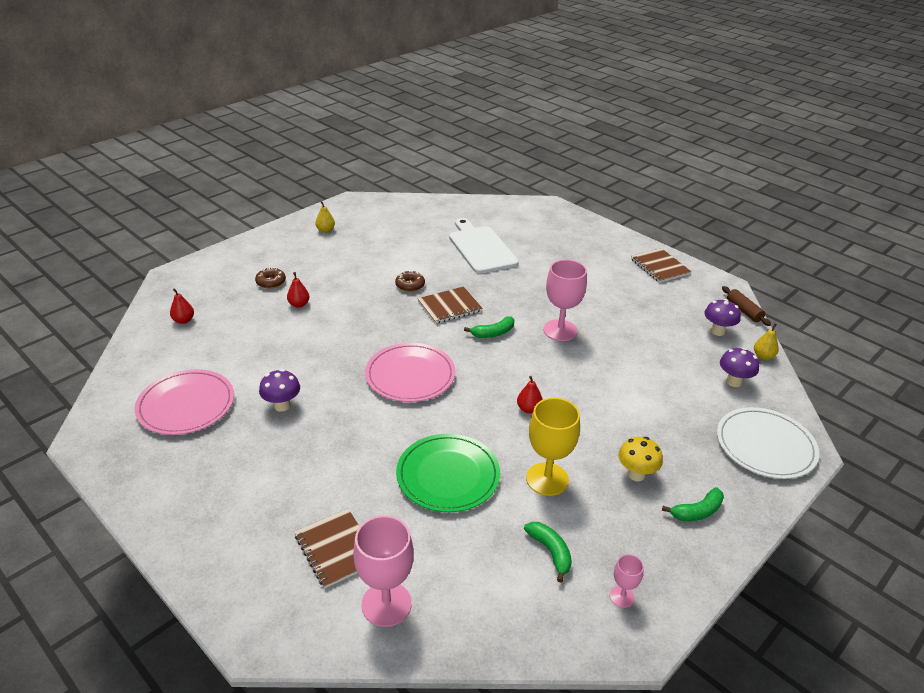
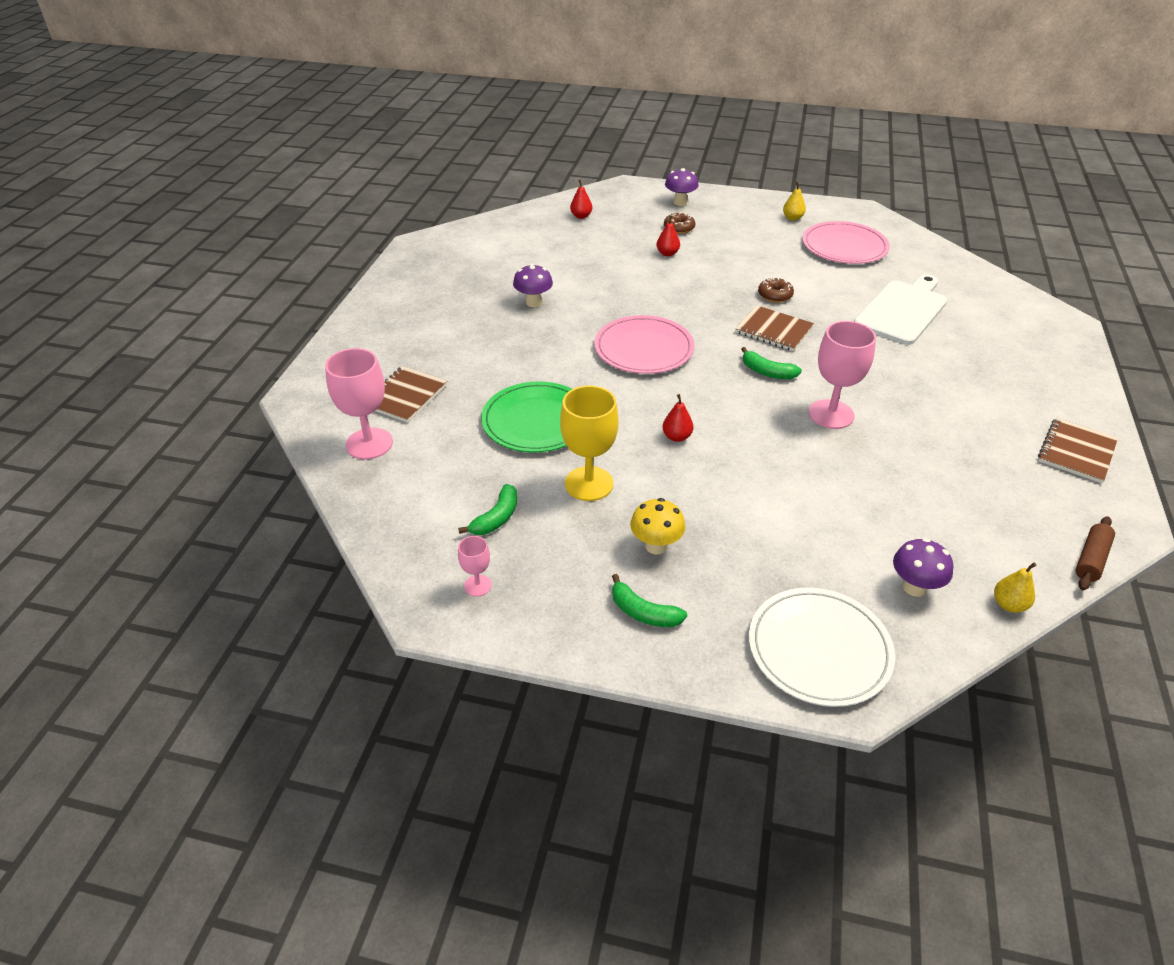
camera: 60 degrees right, 5 degrees up
pink plate [135,369,234,435] -> pink plate moved to [802,221,890,264]
purple mushroom [704,299,741,336] -> purple mushroom moved to [665,168,699,206]

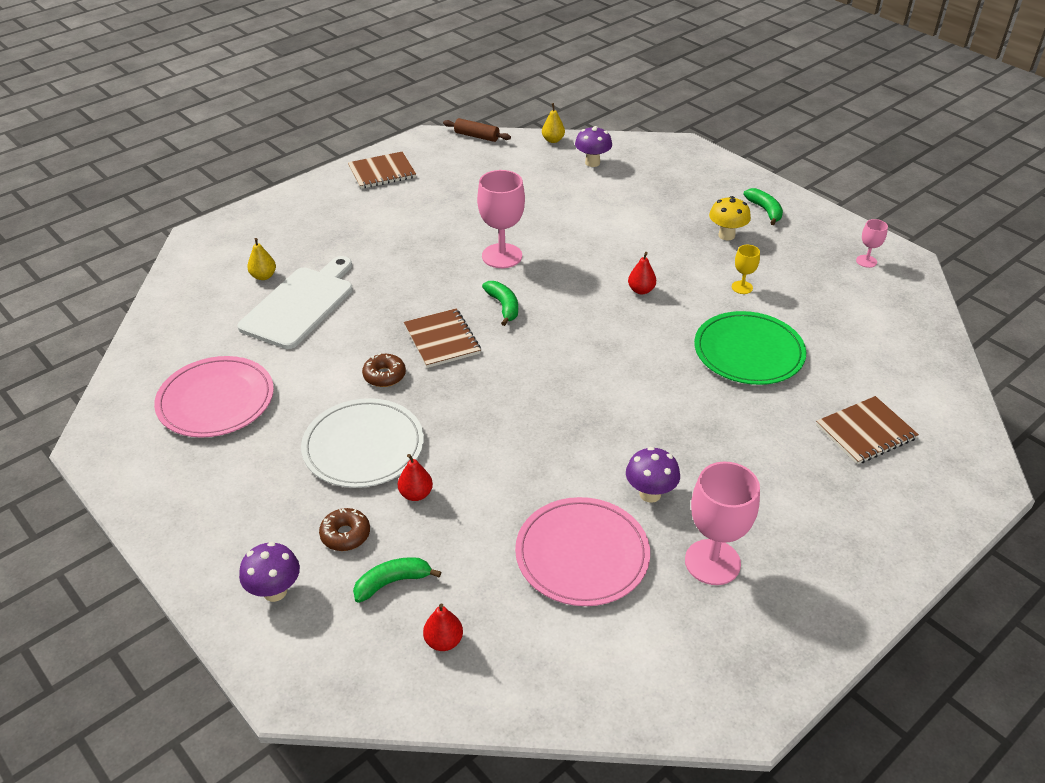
camera: 145 degrees left, 0 degrees up
pink goblet [325,348,393,460] -> pink goblet moved to [685,462,760,585]
green banana [458,484,517,535] -> green banana moved to [353,557,441,603]
yellow goblet [560,386,619,501] -> yellow goblet [732,245,760,294], size x0.50
pink plate [594,315,694,374] -> pink plate moved to [515,497,650,606]
white plate [749,588,895,707] -> white plate moved to [301,398,424,488]
yellow pear [783,181,806,221] -> yellow pear moved to [247,238,276,280]
white cutting board [854,274,947,345] -> white cutting board turned 135 degrees clockwise [238,256,353,349]
brown rolling pin [1076,516,1115,591] -> brown rolling pin turned 45 degrees clockwise [443,118,511,142]

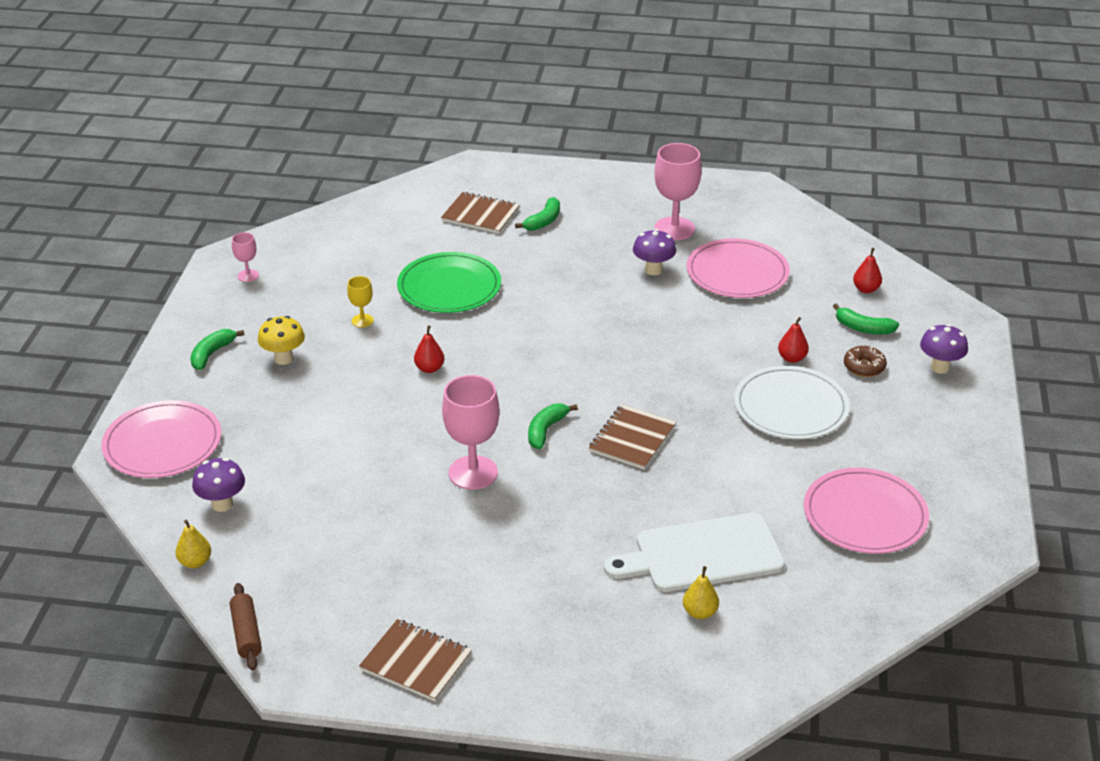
camera: 130 degrees left, 5 degrees down
brown donut [362,353,406,387] -> none
none -> pink plate [101,400,221,478]
none -> green banana [515,197,560,231]

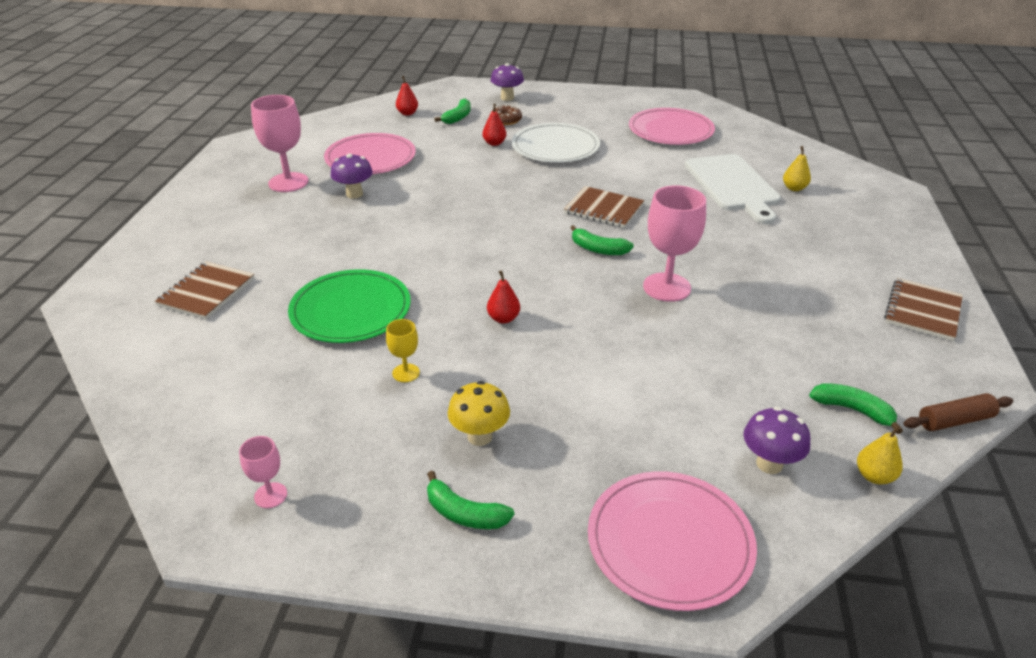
camera: 90 degrees left, 0 degrees up
green banana [515,197,560,231] -> green banana moved to [809,383,903,434]

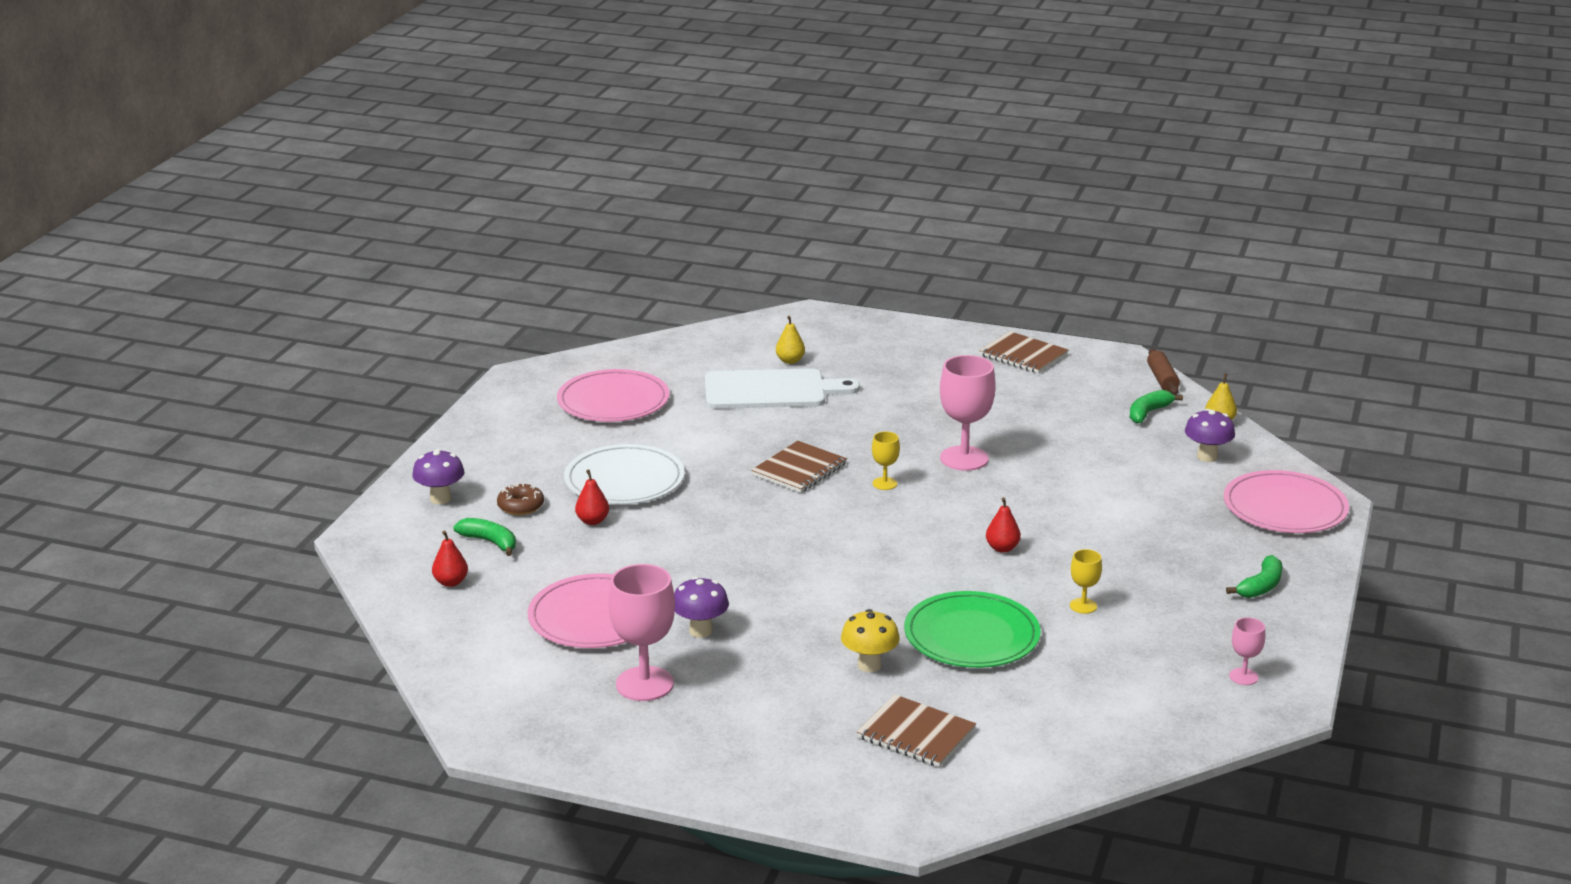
camera: 80 degrees left, 10 degrees down
yellow mushroom [448,381,510,446] -> yellow mushroom moved to [841,609,900,672]
green banana [570,225,634,255] -> yellow goblet [872,431,900,490]

